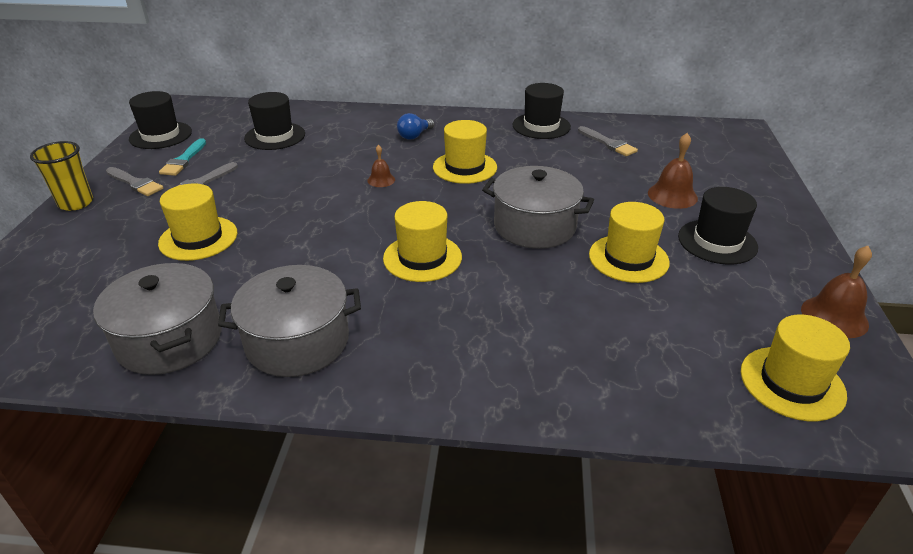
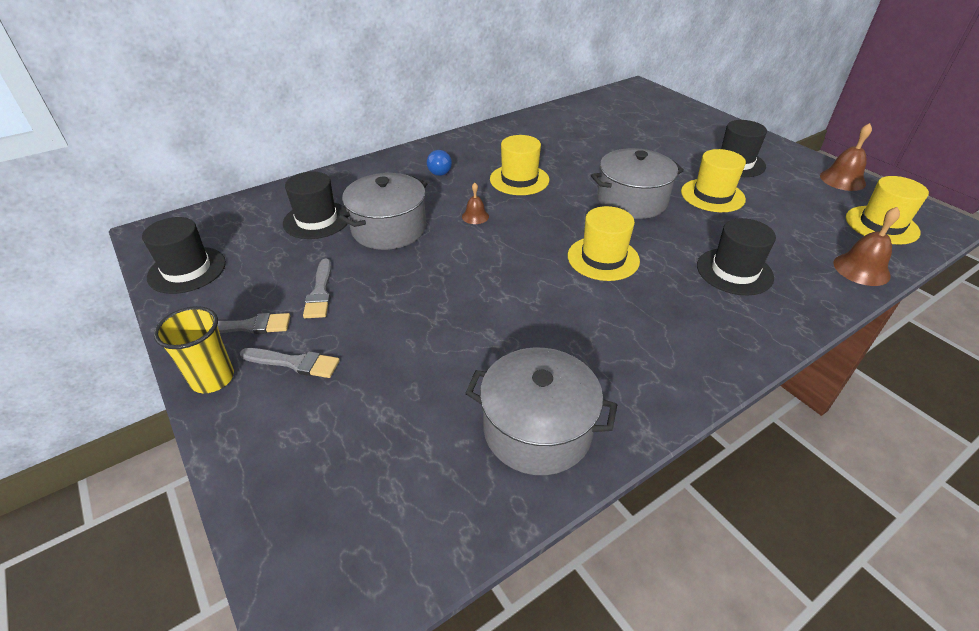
camera: 40 degrees left, 5 degrees up
yellow hat [158,183,237,261] -> none
turquoise brush [159,138,206,176] -> none
grey pot [218,265,361,377] -> grey pot moved to [339,173,427,250]
black hat [512,83,571,139] -> black hat moved to [697,218,776,295]
grey brush [578,126,638,156] -> grey brush moved to [240,348,340,378]
brown bell [648,133,698,209] -> brown bell moved to [833,207,900,286]

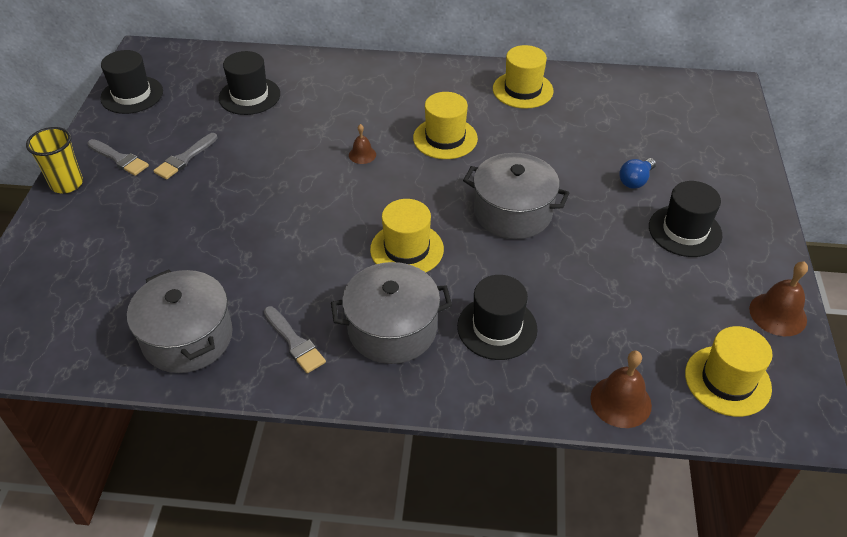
camera: 40 degrees right, 5 degrees up
grey brush [240,348,340,378] -> grey brush moved to [264,306,326,373]
grey pot [339,173,427,250] -> grey pot moved to [331,262,452,364]
blue light bulb [427,150,452,176] -> blue light bulb moved to [619,158,656,189]
yellow hat [681,149,746,212] -> yellow hat moved to [493,45,554,109]

